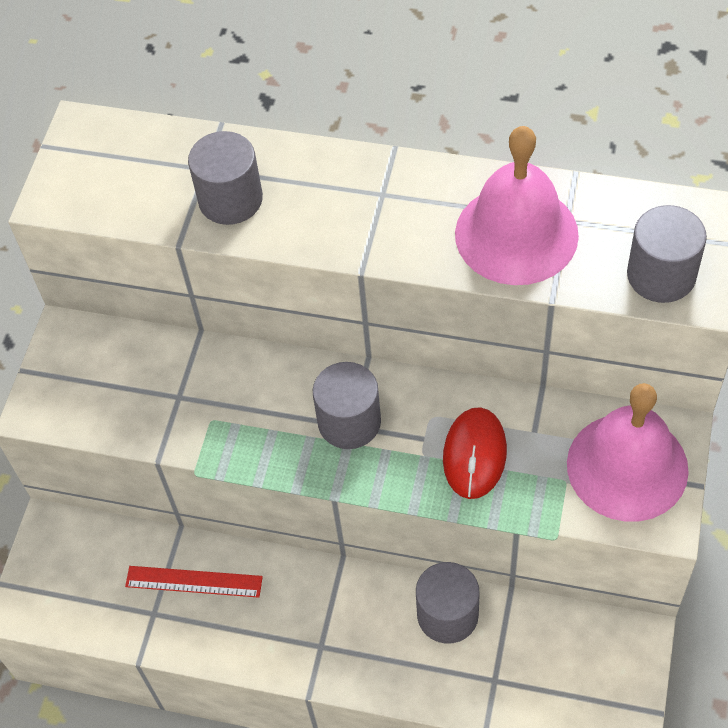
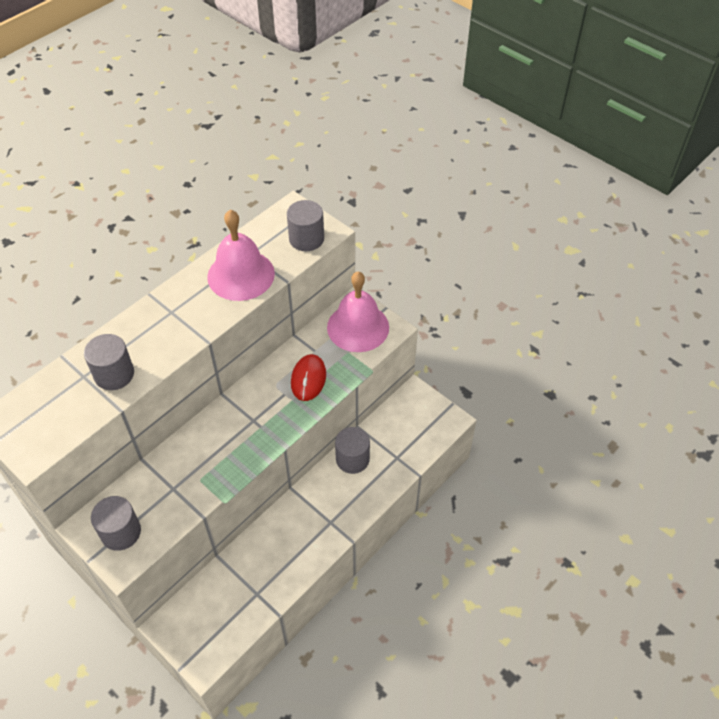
camera: 65 degrees left, 5 degrees down
red ruler [125,566,263,598] -> none
grey cylinder [313,362,381,449] -> grey cylinder moved to [91,496,141,551]
red mouse [443,407,507,499] -> red mouse turned 60 degrees clockwise [291,354,326,401]

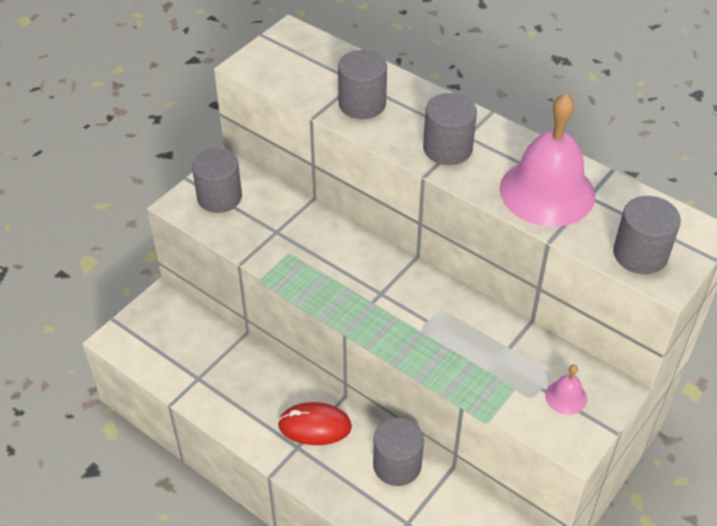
camera: 85 degrees right, 5 degrees down
red mouse [291,354,326,401] -> red mouse moved to [278,402,352,445]
pink bell [327,271,389,352] -> pink bell [545,365,587,415], size x0.43
none -> grey cylinder [423,93,477,165]

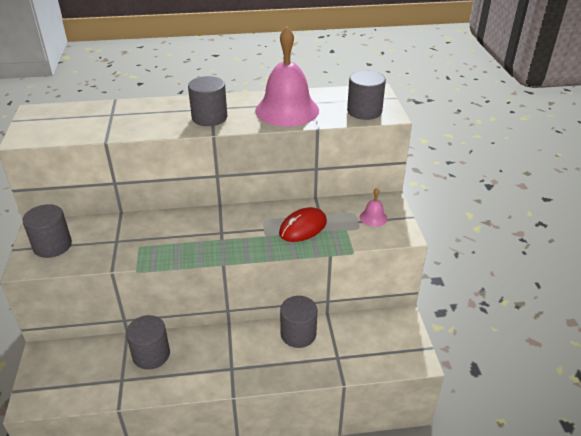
camera: 45 degrees left, 10 degrees down
red mouse [278,402,352,445] -> red mouse moved to [279,207,327,242]
grey cylinder [338,50,387,119] -> grey cylinder moved to [126,315,170,370]

